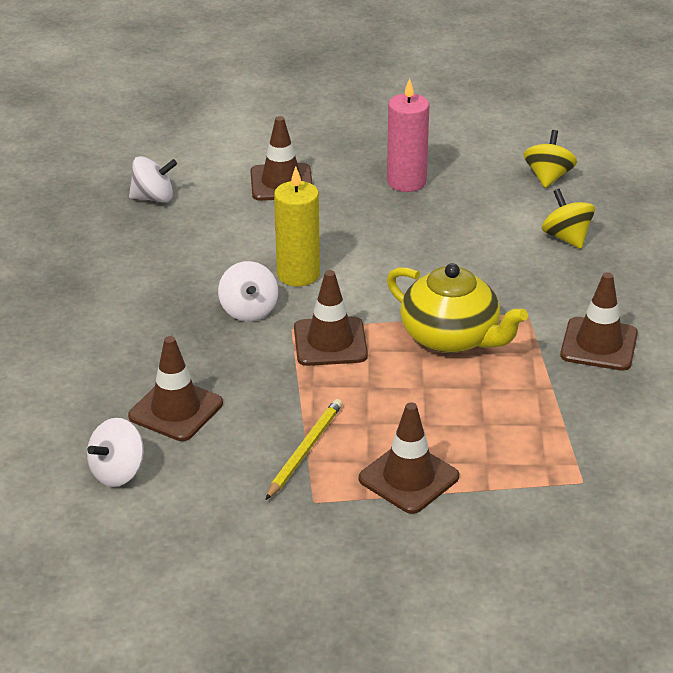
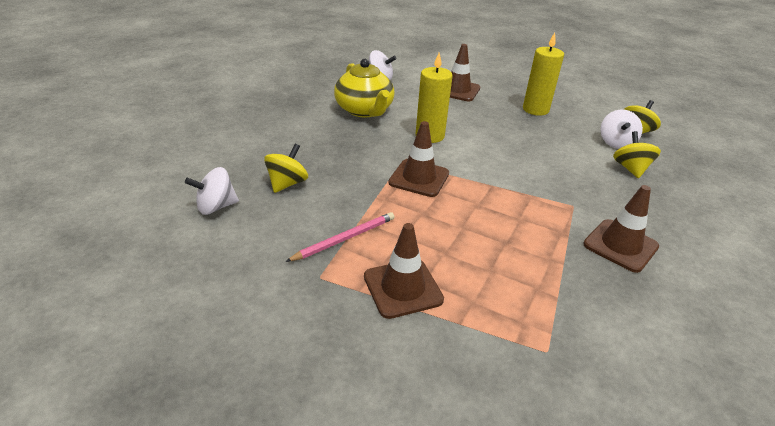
camera: 25 degrees right, 0 degrees up
brown traffic cone [128,336,223,441] -> yellow spinning top [264,144,308,193]
white spinning top [218,261,278,322] -> white spinning top moved to [600,109,643,149]
yellow pencil [266,399,343,500] -> pink pencil [285,212,394,262]
pink candle [387,78,429,192] -> yellow candle [523,33,564,116]
yellow teapot [387,263,528,353] -> yellow teapot moved to [334,59,394,117]

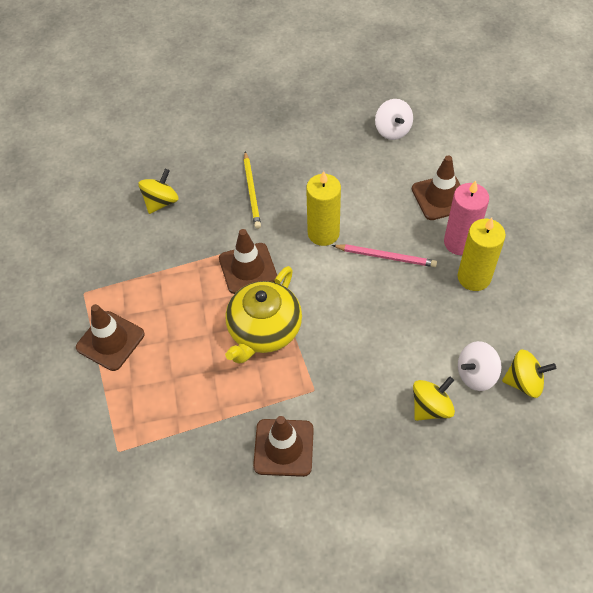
camera: 55 degrees right, 20 degrees up
white spinning top [185,167,239,215] -> none
yellow spinning top [264,144,308,193] -> yellow spinning top turned 45 degrees counterclockwise [138,169,179,214]
pink pencil [285,212,394,262] -> pink pencil moved to [332,244,437,267]
yellow teapot [334,59,394,117] -> yellow teapot moved to [225,266,302,364]
none -> yellow pencil [244,151,261,229]
none -> pink candle [444,180,489,255]

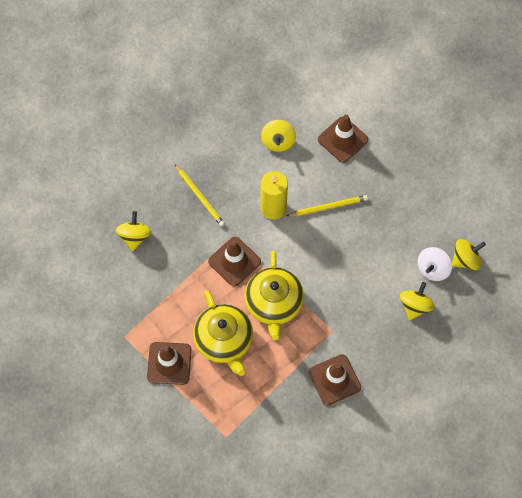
camera: 30 degrees left, 10 degrees up
pink pencil [332,244,437,267] -> yellow pencil [286,195,368,216]
white spinning top [375,99,413,140] -> none
pink candle [444,180,489,255] -> none
yellow candle [457,218,506,291] -> none
none -> yellow teapot [193,290,253,376]
none -> yellow spinning top [261,120,296,152]

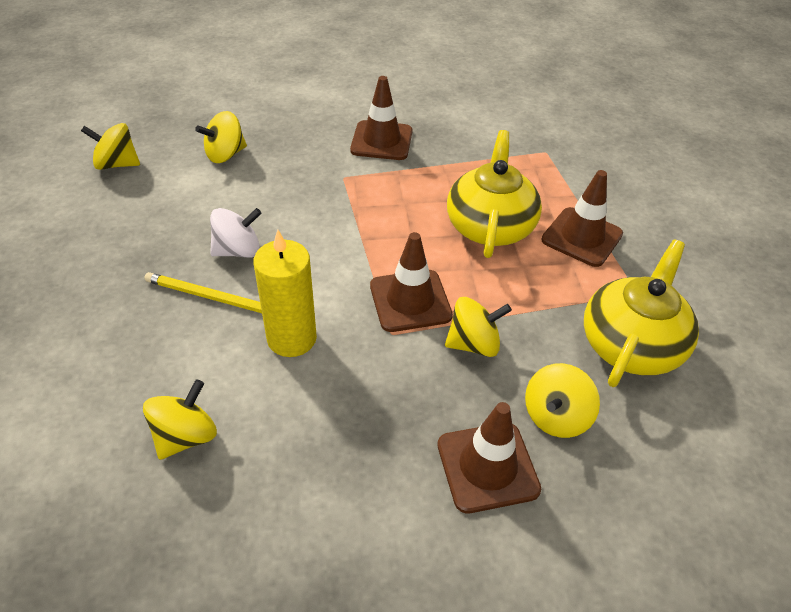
camera: 150 degrees left, 20 degrees down
yellow pencil [175,164,225,227] -> none
yellow teapot [245,251,304,340] -> yellow teapot moved to [584,240,699,387]
brown traffic cone [318,115,369,163] -> brown traffic cone moved to [438,402,541,513]
white spinning top [418,247,452,281] -> white spinning top moved to [210,208,262,258]
none -> yellow spinning top [445,297,512,357]

